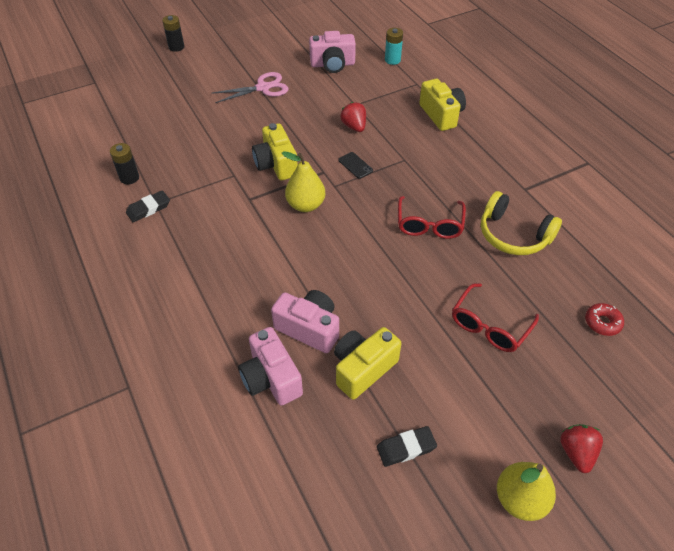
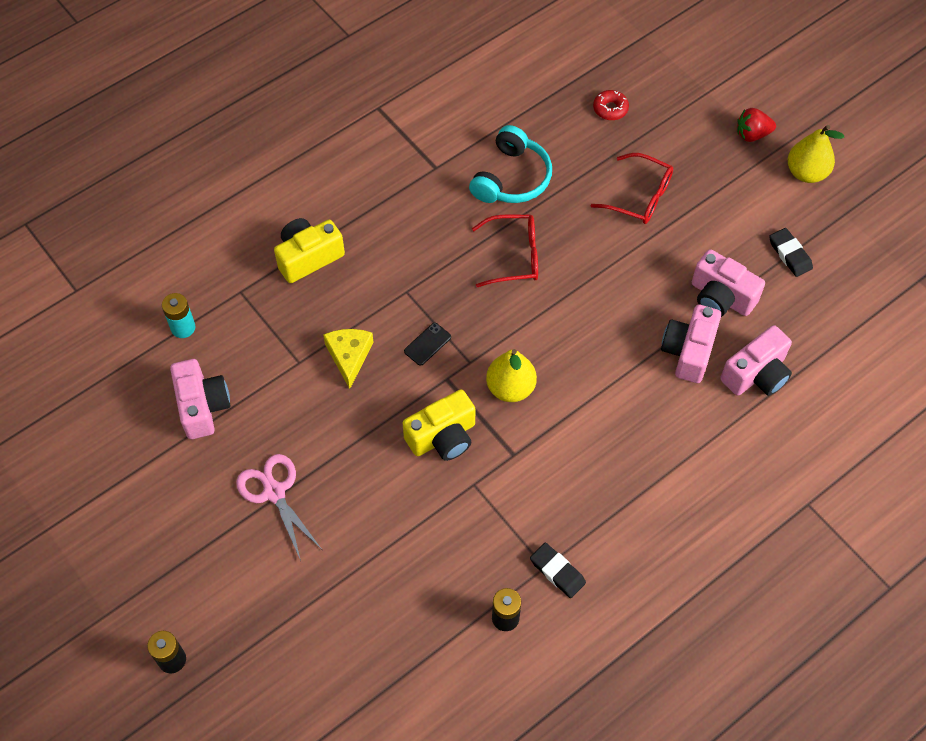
camera: 100 degrees left, 10 degrees up
yellow camera [334,327,401,400] -> pink camera [692,249,765,317]
red strawberry [340,102,366,132] -> yellow cheese [323,329,374,389]
yellow headphones [481,191,562,255] -> turquoise headphones [469,125,552,203]

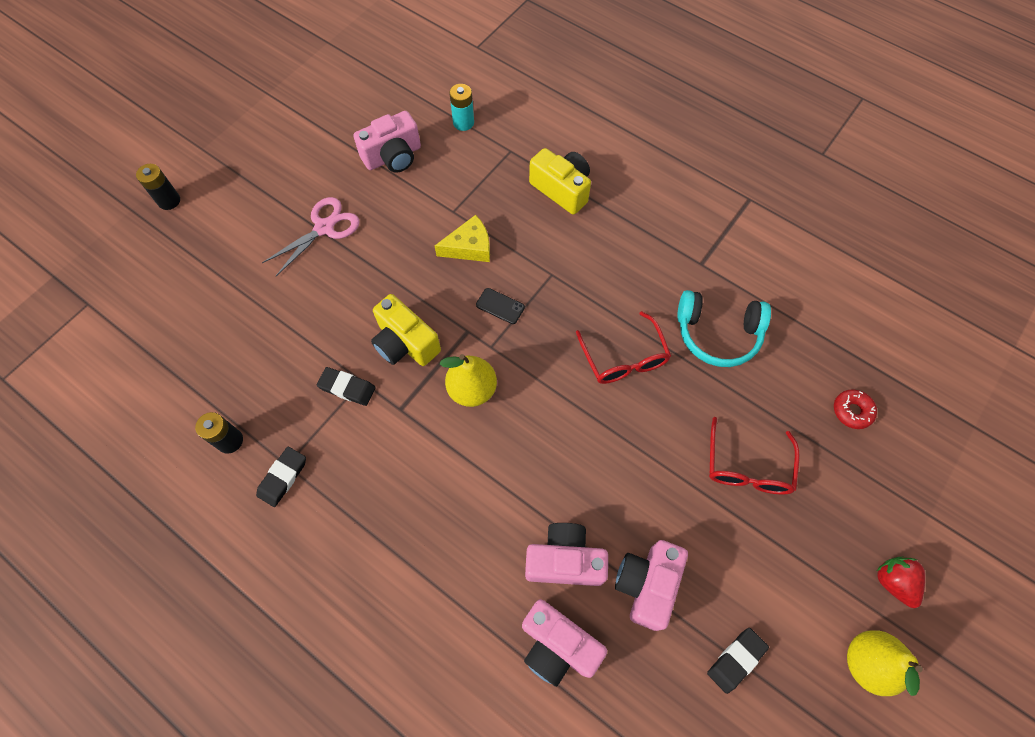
camera: 75 degrees right, 5 degrees up
none -> black eraser [317,367,376,406]

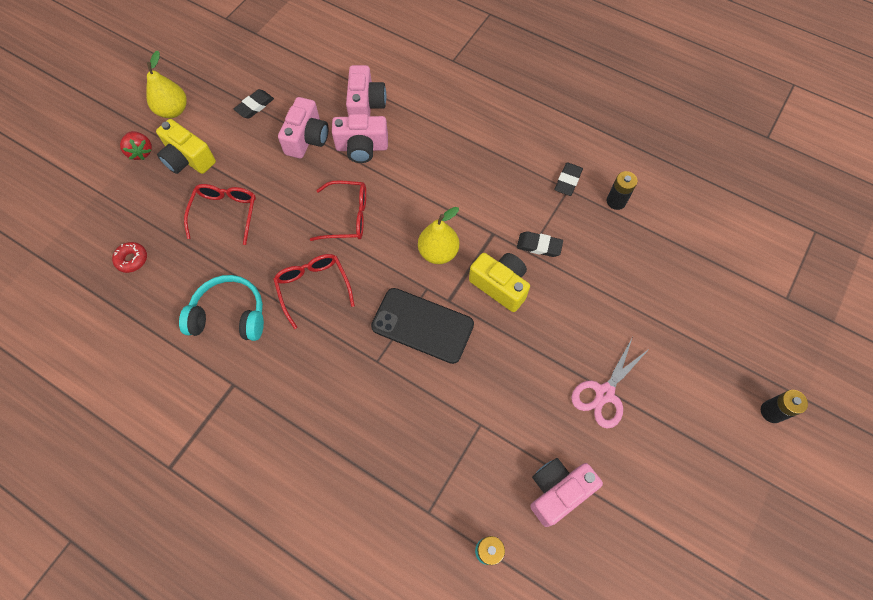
camera: 175 degrees right, 0 degrees up
yellow cheese [435,215,490,262] -> none
black phone [476,288,525,324] -> black phone [371,288,474,364], size x2.33
pink camera [522,599,607,687] -> pink camera turned 60 degrees clockwise [346,65,386,117]
yellow camera [529,148,591,215] -> yellow camera moved to [156,119,216,174]
none -> red glasses [310,180,366,241]

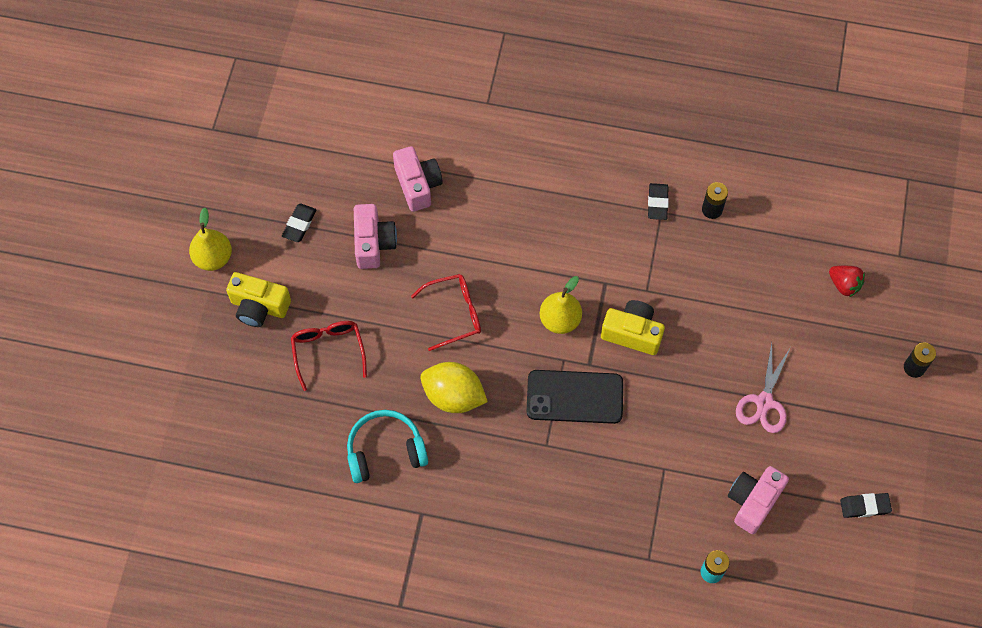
camera: 20 degrees left, 0 degrees up
red donut [112,242,147,273] -> none
red strawberry [120,131,152,160] -> red strawberry moved to [829,266,865,297]
red glasses [273,254,355,329] -> yellow lemon [420,362,488,413]
pink camera [332,114,388,163] -> none
black eraser [517,231,563,257] -> black eraser moved to [840,493,892,518]

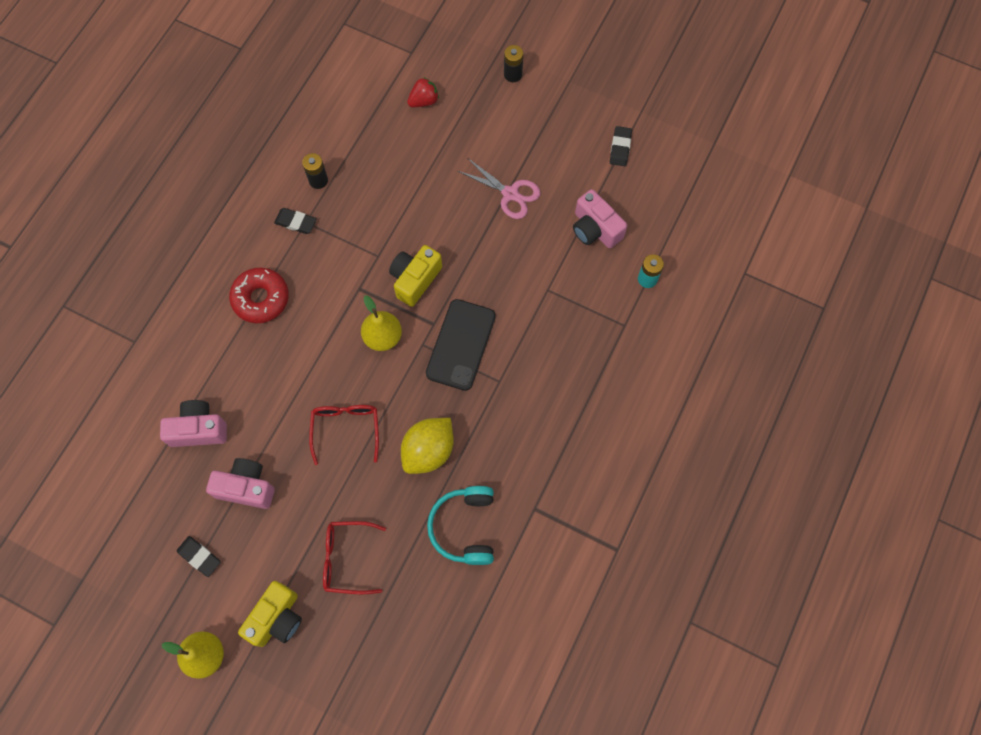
camera: 75 degrees left, 5 degrees up
none -> red donut [229,268,289,323]

